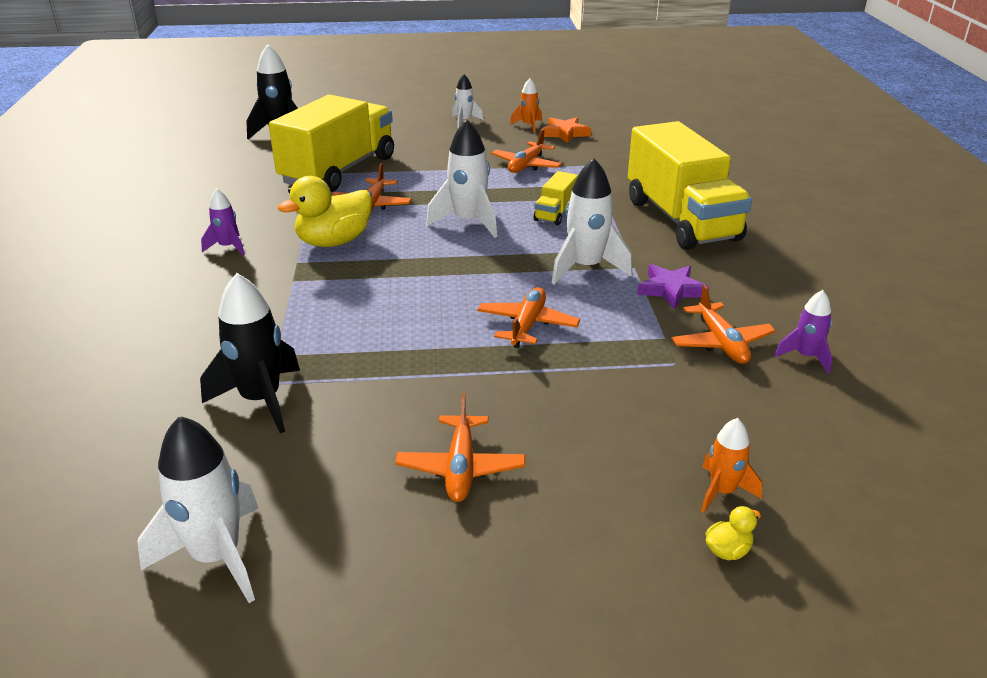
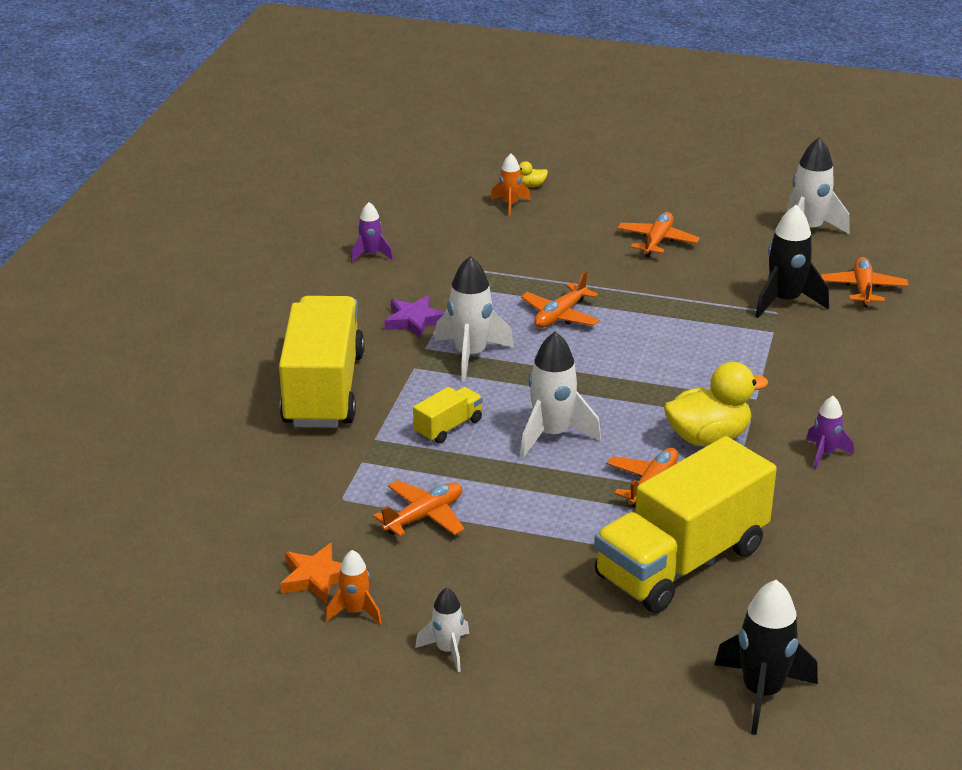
camera: 160 degrees left, 0 degrees up
orange plane [671,285,776,364] -> orange plane moved to [821,257,908,307]

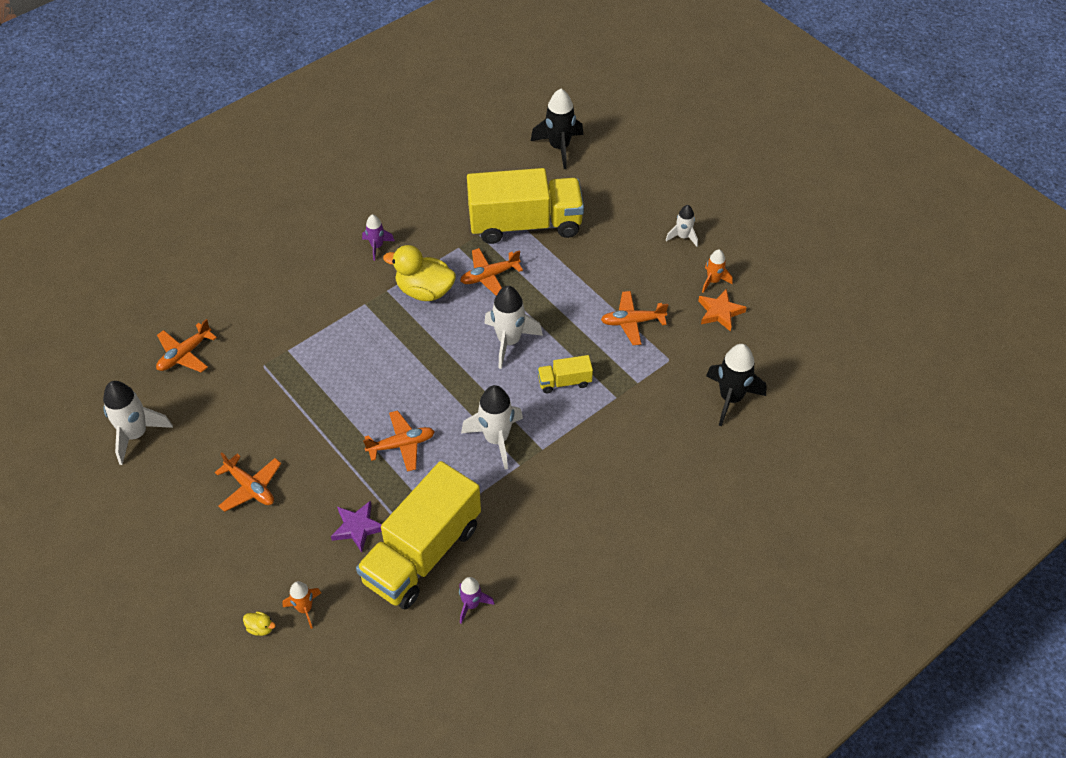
camera: 145 degrees left, 20 degrees up
yellow truck [279,296,365,428] -> yellow truck moved to [356,461,481,609]
purple star [385,296,446,338] -> purple star moved to [331,500,382,552]
orange plane [617,212,700,257] -> orange plane turned 105 degrees counterclockwise [215,452,281,512]
black rocket [755,205,829,318] -> black rocket moved to [706,344,767,426]

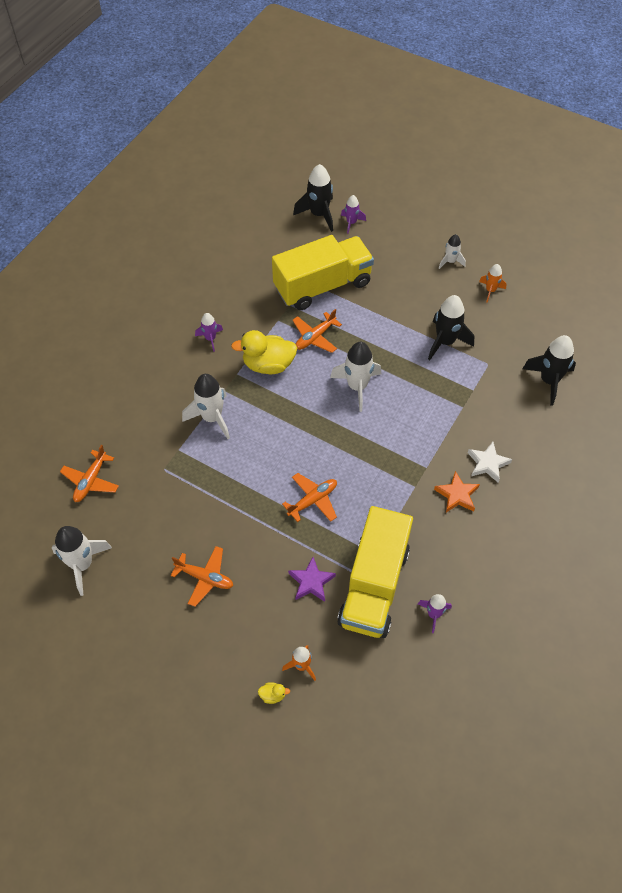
camera: 20 degrees left, 5 degrees up
white rocket [461,385,523,469] -> white rocket moved to [182,374,230,439]
yellow truck [537,355,593,393] -> none
orange plane [601,291,668,345] -> black rocket [428,295,474,360]
orange star [698,289,747,332] -> orange star moved to [434,471,480,512]
none -> purple rocket [341,195,366,234]
none -> white star [468,442,512,483]

